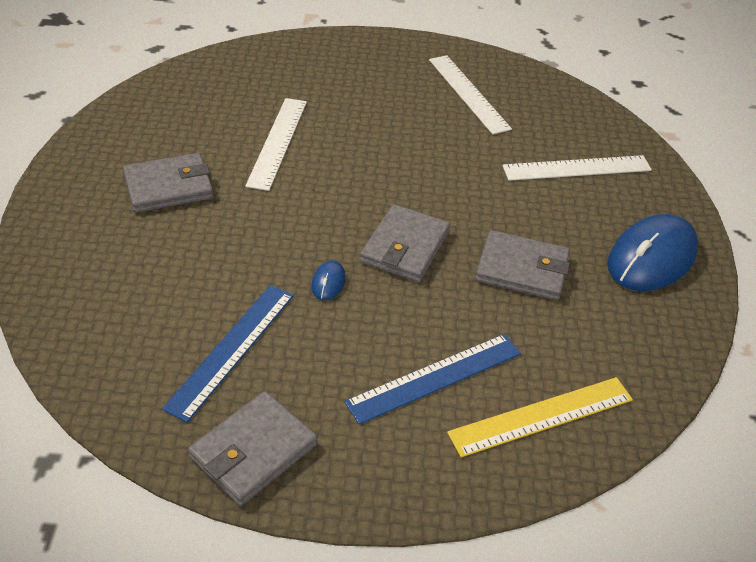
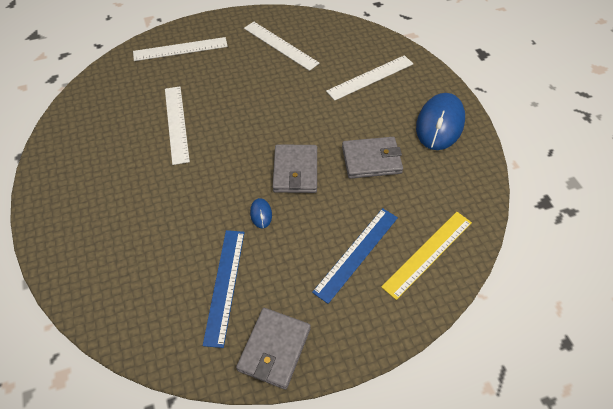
camera: 20 degrees left, 10 degrees up
grey wallet [123,153,214,213] -> none
none -> white ruler [133,37,228,61]

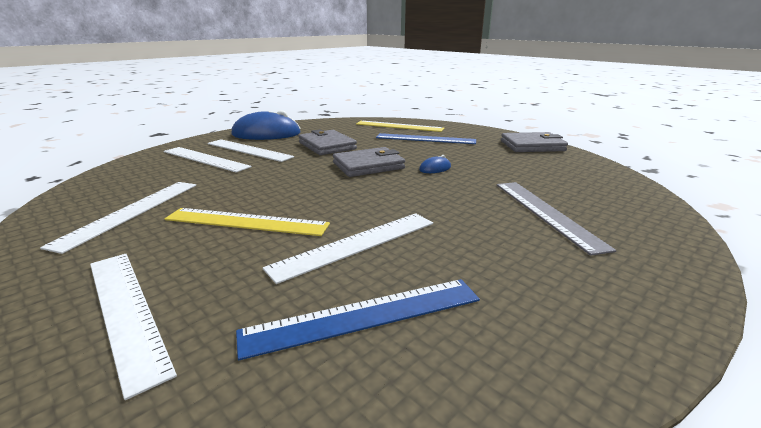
camera: 115 degrees left, 30 degrees down
blue ruler [203,230,245,348] -> blue ruler moved to [236,279,480,360]
none -> yellow ruler [164,208,330,236]
none -> white ruler [207,139,294,162]
none -> grey ruler [497,182,616,256]

